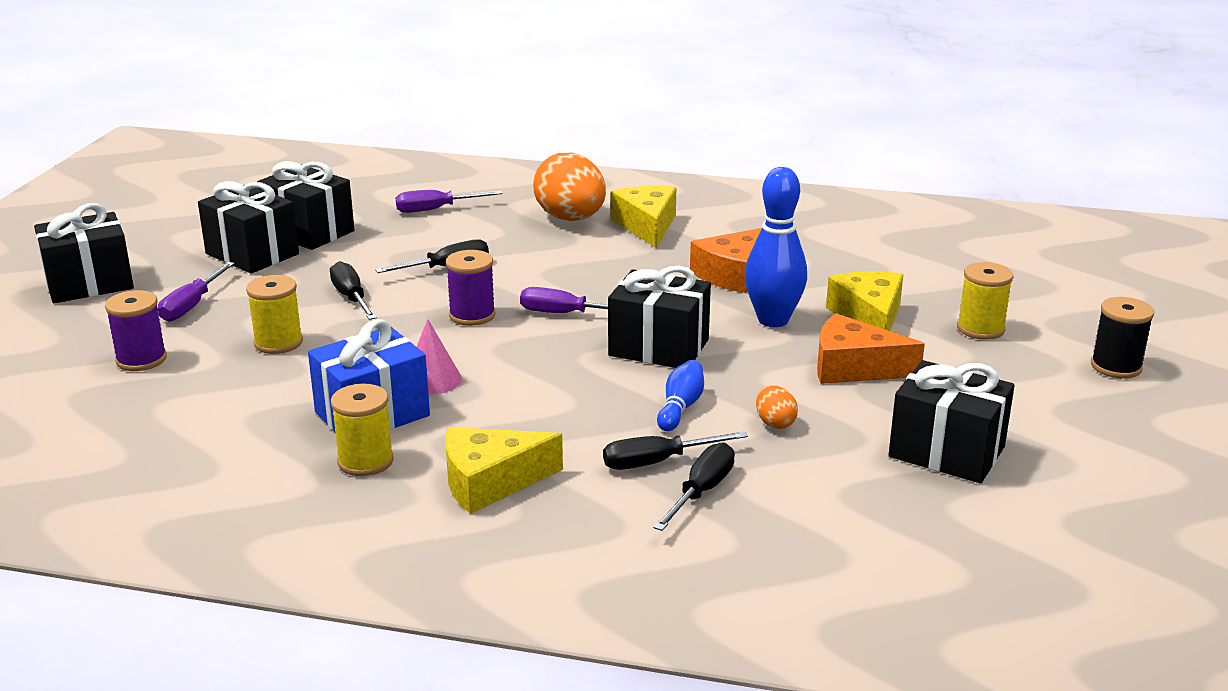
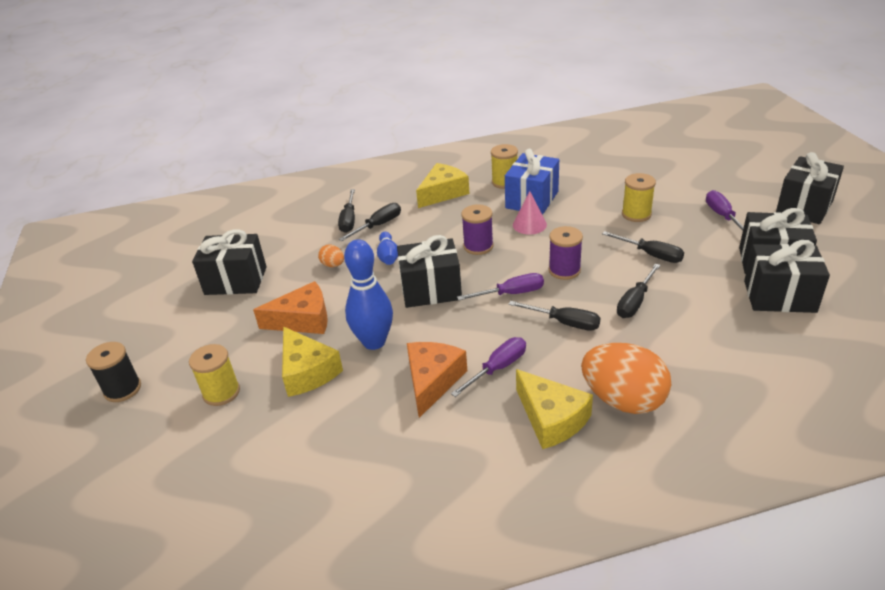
camera: 155 degrees right, 10 degrees up
purple spool [105,290,167,371] -> purple spool moved to [461,204,493,255]
purple screwdriver [396,190,502,213] -> purple screwdriver moved to [451,337,526,397]
none -> black screwdriver [508,301,601,331]

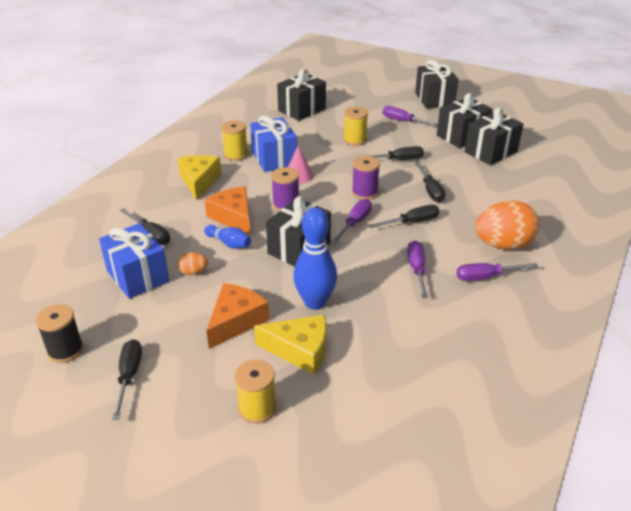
camera: 50 degrees left, 0 degrees up
black spool [86,342,141,402] -> black spool moved to [36,304,83,363]
black gift [192,229,267,295] -> black gift moved to [277,69,326,121]
black screwdriver [339,203,401,241] -> black screwdriver moved to [112,339,142,420]
orange cheese [407,342,467,418] -> orange cheese moved to [205,186,251,236]
yellow cheese [516,369,593,449] -> purple screwdriver [457,263,538,281]
none -> blue gift [99,223,169,299]

